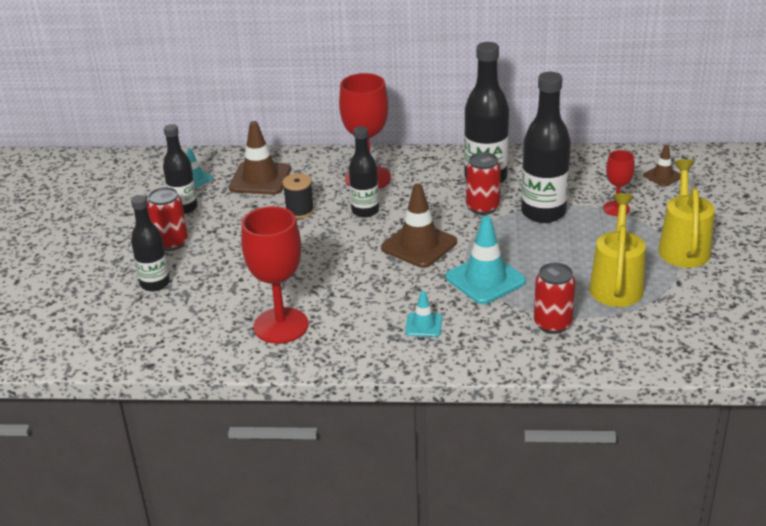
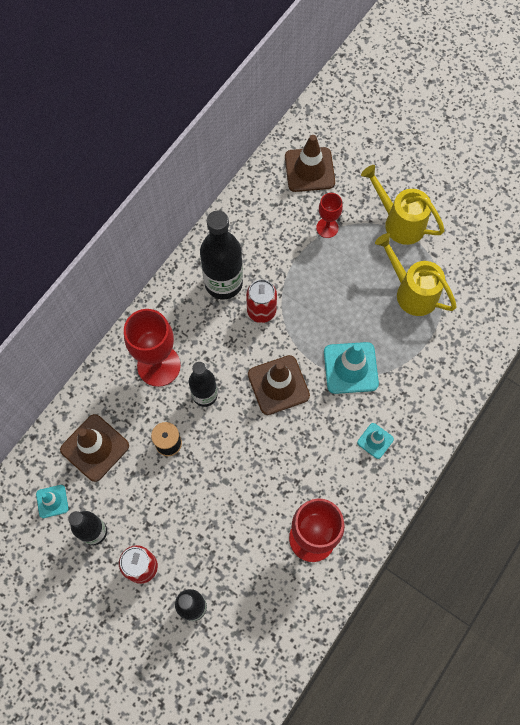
camera: 60 degrees left, 35 degrees up
black bottle [521,72,571,223] -> none
red can [534,263,576,334] -> none
brown traffic cone [643,145,681,187] -> brown traffic cone [285,135,335,192], size x1.86

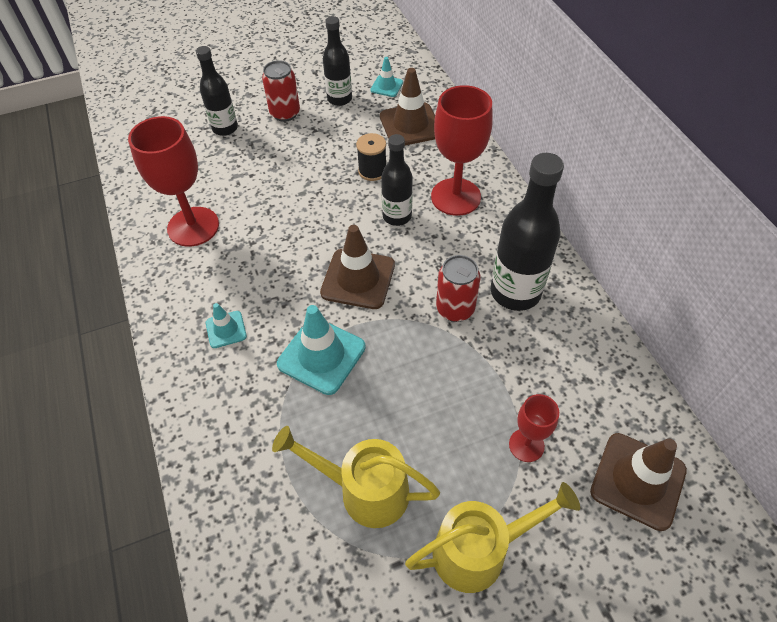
camera: 125 degrees right, 15 degrees down
yellow watering can [375,233,457,316] -> yellow watering can turned 150 degrees counterclockwise [272,426,440,528]

